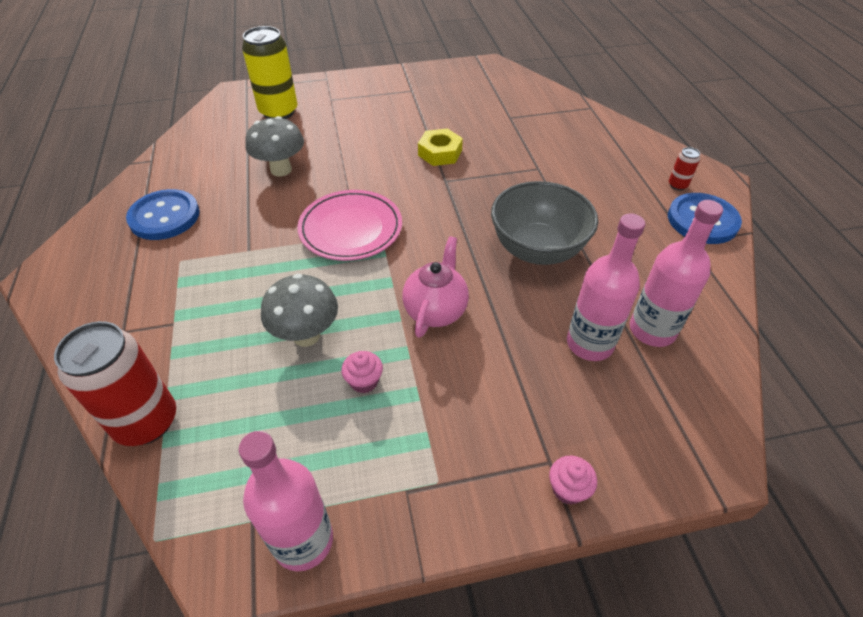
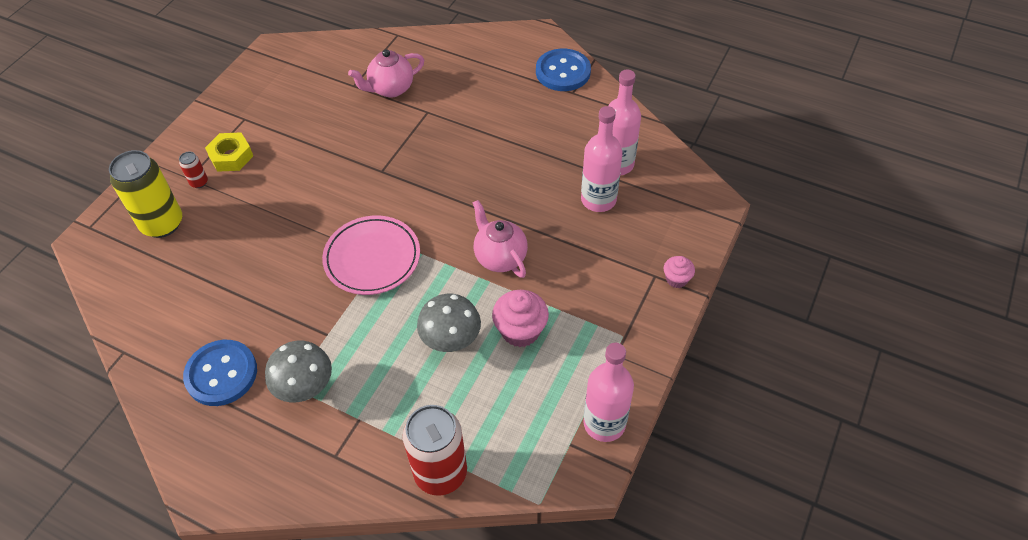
camera: 50 degrees left, 5 degrees up
grey mushroom [245,116,304,177] -> grey mushroom moved to [265,340,332,403]
pink cupcake [341,351,383,393] -> pink cupcake [492,290,549,347], size x1.72
yellow nut [418,128,463,166] -> yellow nut moved to [205,132,253,172]
grey bowl [491,181,598,265] -> none
red can [669,147,700,190] -> red can moved to [179,152,208,188]
none -> pink teapot [348,49,424,98]

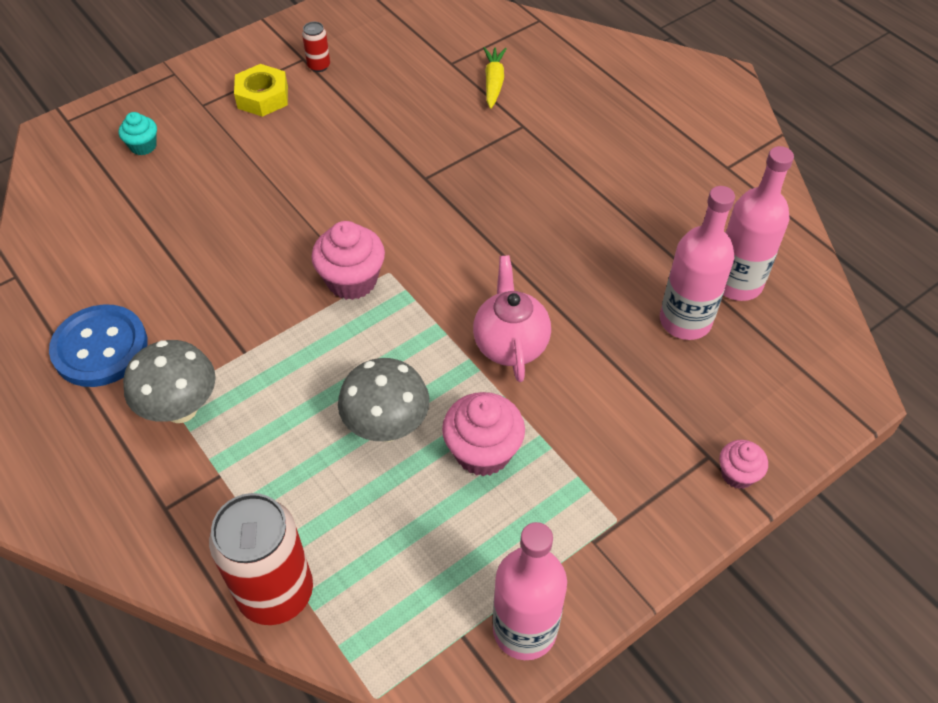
camera: 25 degrees right, 0 degrees up
yellow can [109,150,182,238] -> turquoise cupcake [119,112,157,155]
red can [179,152,208,188] -> red can moved to [302,22,330,72]
pink plate [322,216,420,295] -> pink cupcake [311,221,385,300]
pink teapot [348,49,424,98] -> yellow carrot [483,47,507,109]
blue button [536,48,591,91] -> none

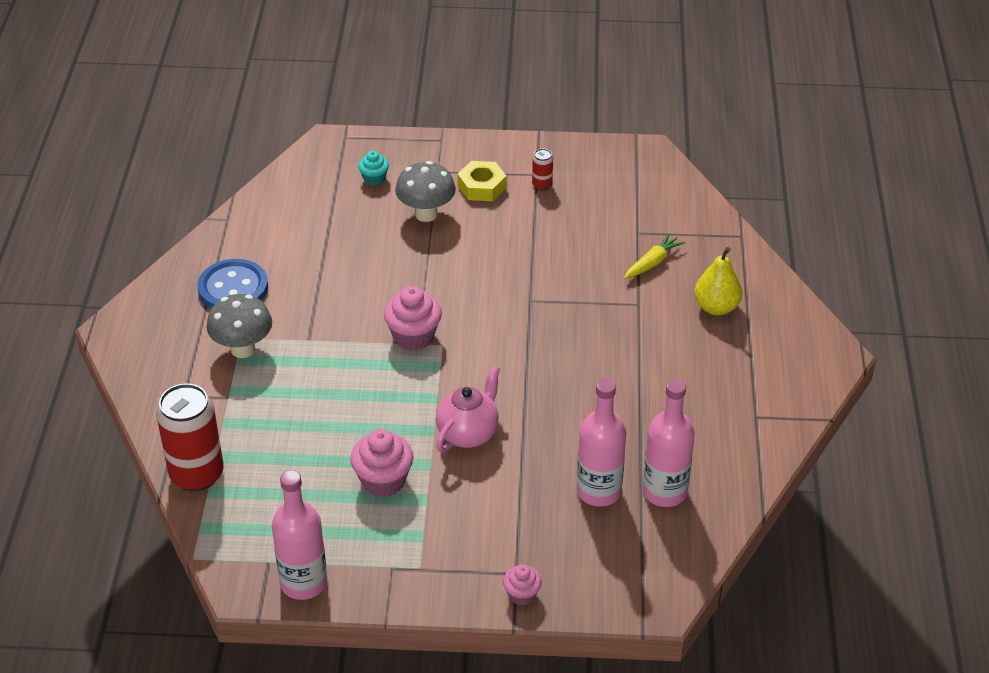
camera: 40 degrees right, 10 degrees down
grey mushroom [338,358,430,442] -> grey mushroom moved to [395,161,456,222]
none -> yellow pear [694,247,742,315]

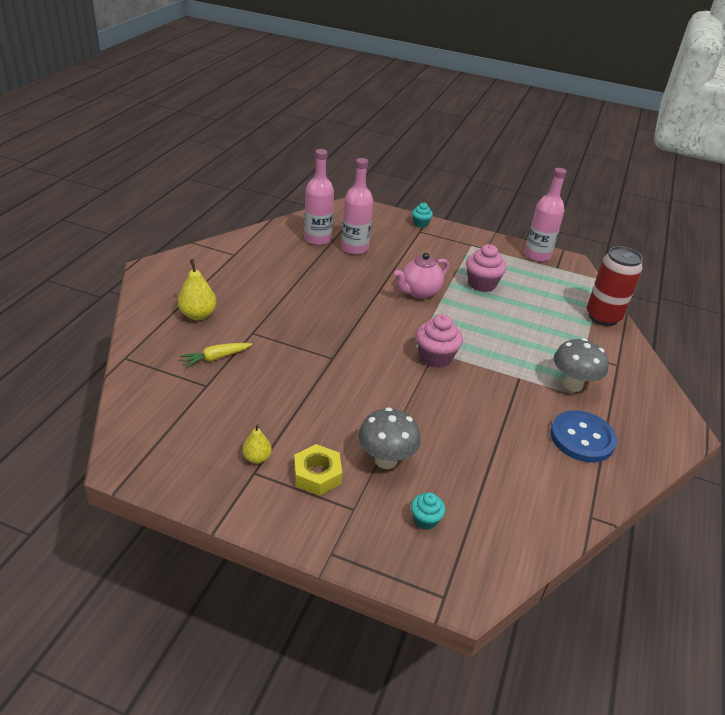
camera: 165 degrees left, 5 degrees down
pink cupcake [503,565,542,606] -> turquoise cupcake [412,203,433,228]
red can [532,149,553,191] -> yellow pear [242,424,272,464]

